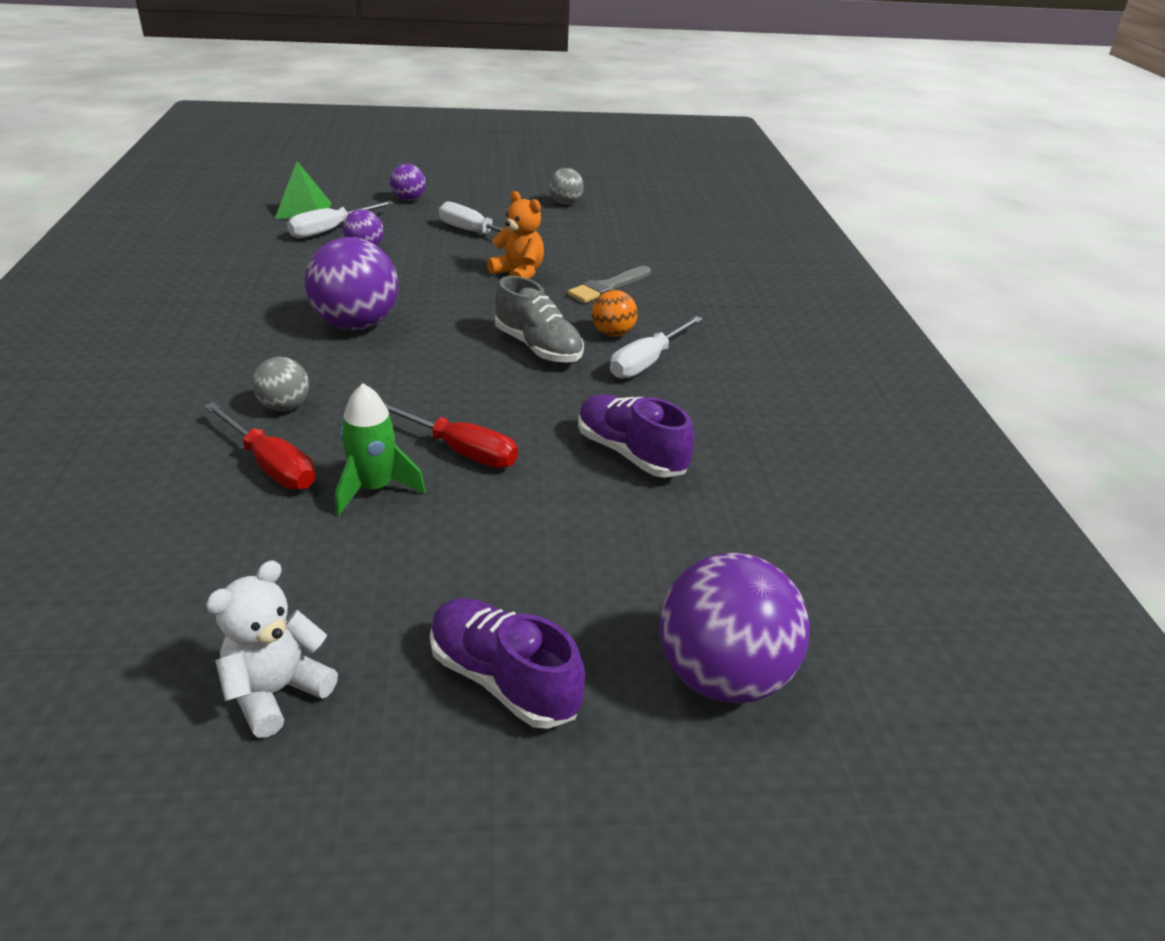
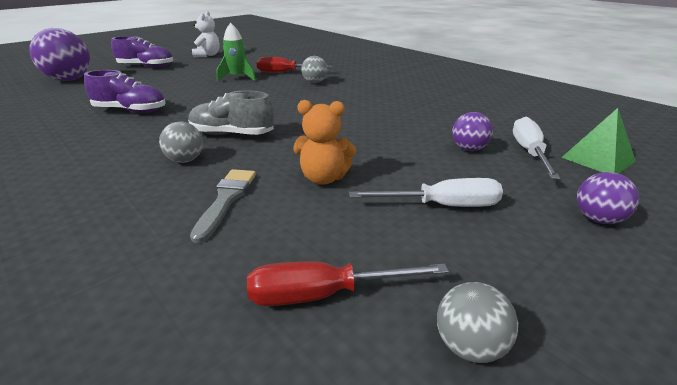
camera: 145 degrees right, 5 degrees down
purple ball [305,237,398,330] -> none
red screwdriver [383,402,518,468] -> red screwdriver moved to [247,261,449,306]
orange ball [592,290,637,337] -> grey ball [159,122,203,163]
white screwdriver [610,316,703,379] -> none

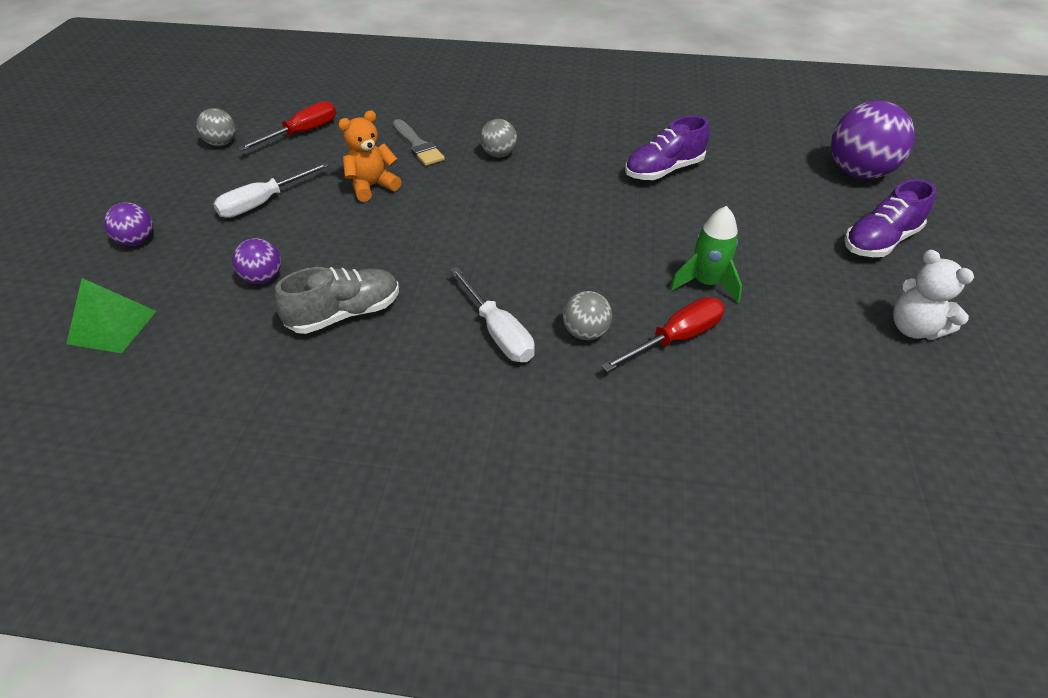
camera: 140 degrees right, 15 degrees up
grey shoe [188,90,274,135] -> grey shoe moved to [275,267,399,334]
white screwdriver [513,117,560,179] -> white screwdriver moved to [450,267,535,362]

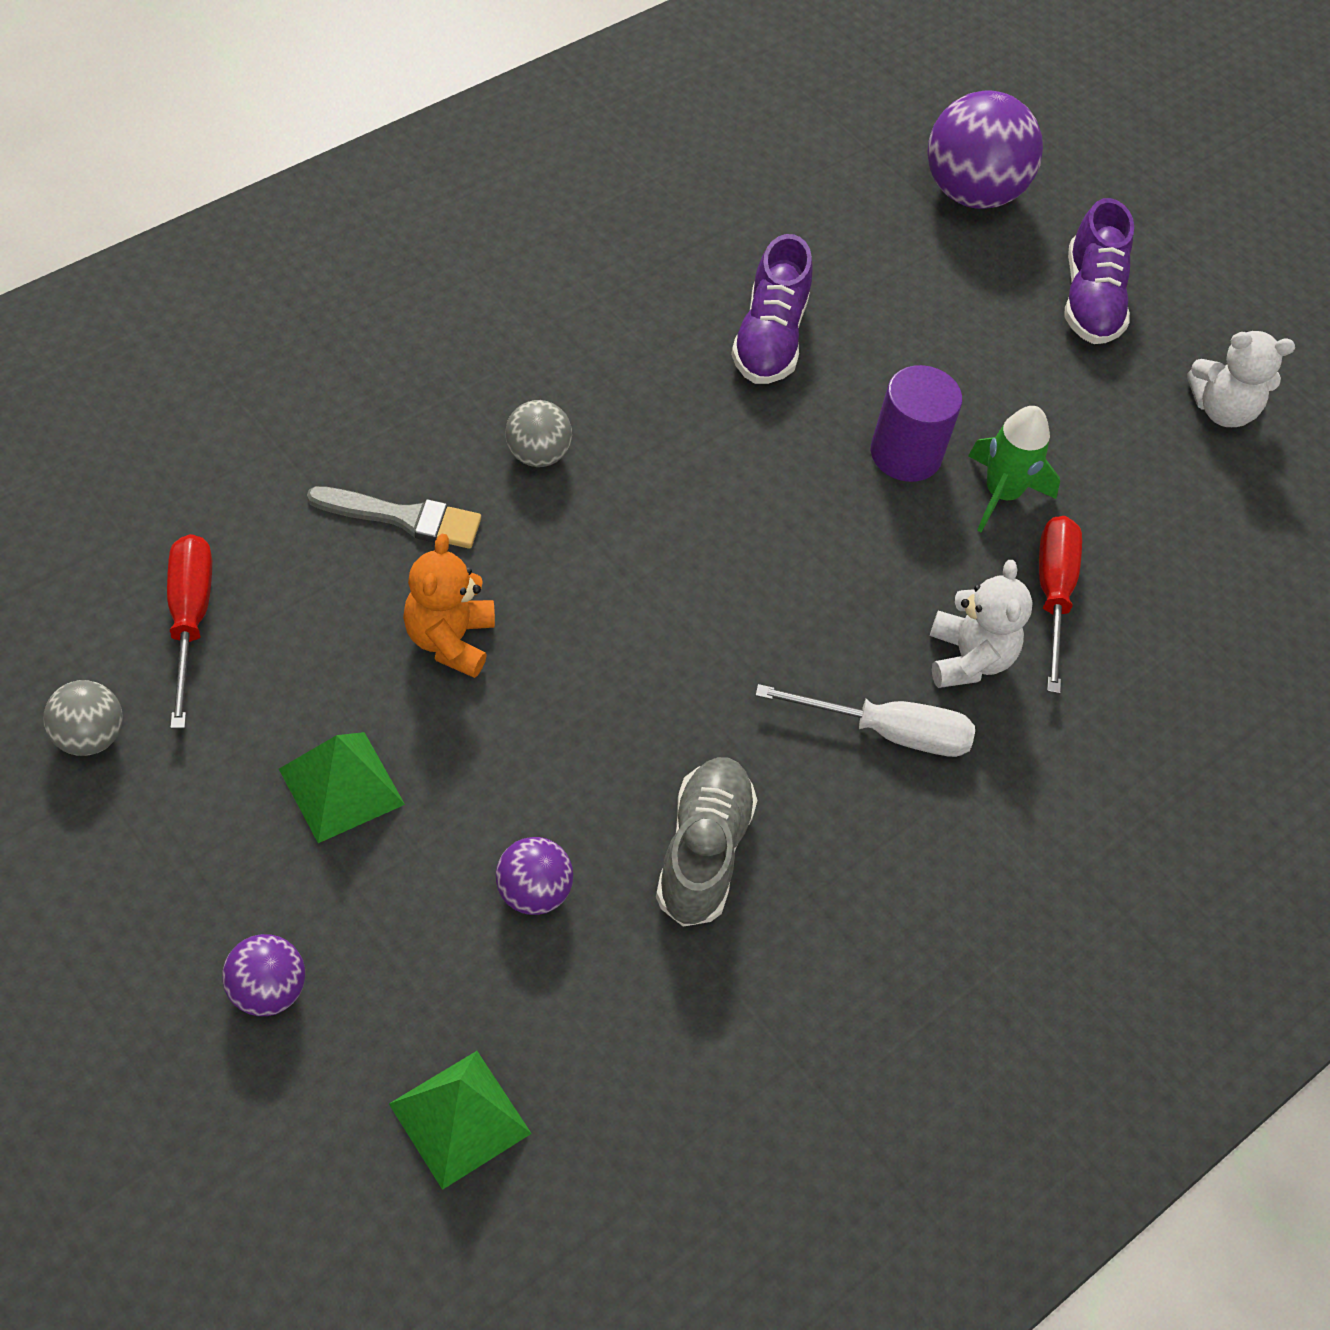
camera: 55 degrees left, 10 degrees up
white screwdriver [213,162,330,218] -> green pyramid [279,732,405,843]
grey ball [563,291,612,340] -> white teddy bear [930,560,1033,688]
none -> purple cylinder [871,365,962,482]

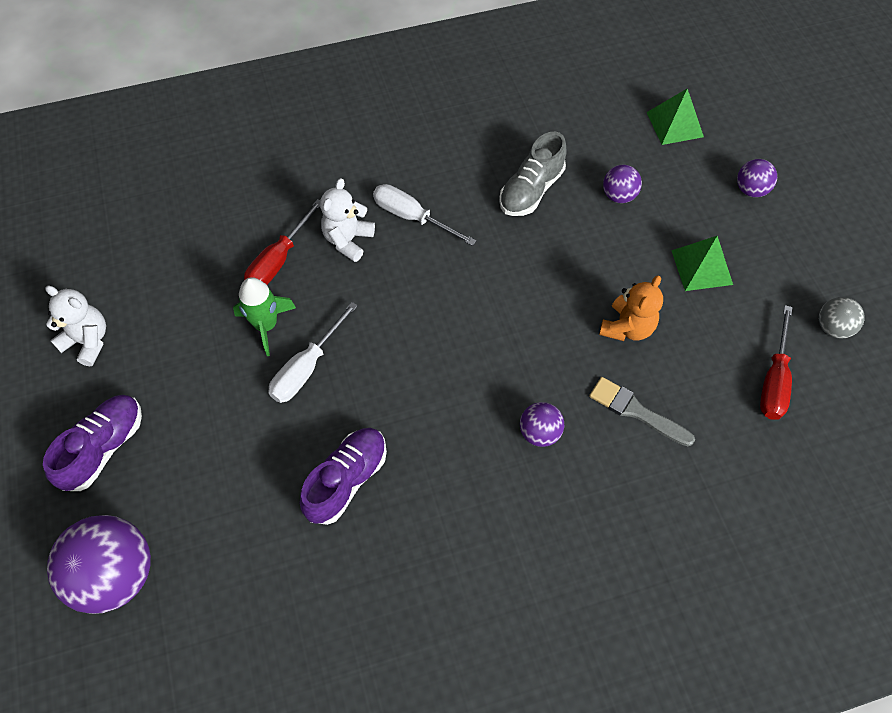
camera: 150 degrees left, 5 degrees up
grey ball [505,400,572,467] -> purple ball [520,402,564,447]
purple cylinder [871,365,962,482] -> white screwdriver [268,302,358,403]

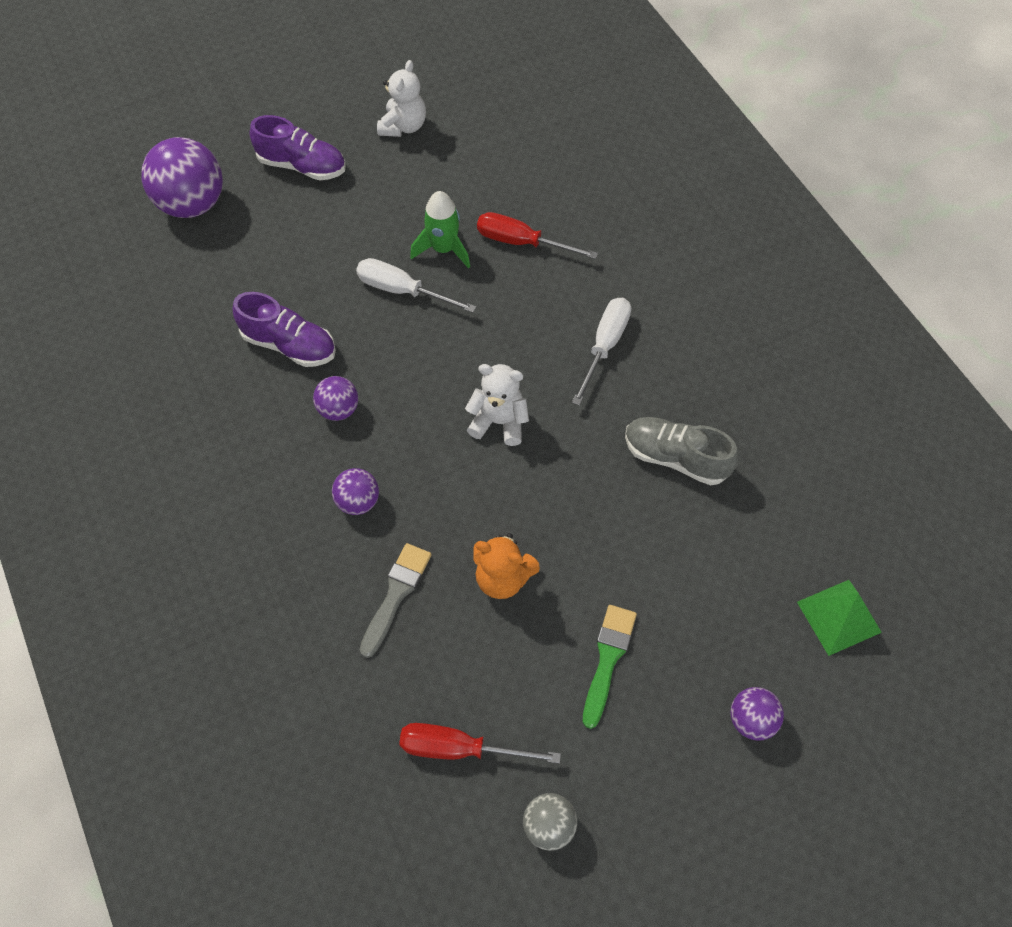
camera: 80 degrees right, 0 degrees up
white teddy bear [320,178,375,262] -> white teddy bear moved to [465,364,529,446]
purple ball [603,165,642,203] -> purple ball moved to [313,376,358,421]
green pyramid [671,236,733,291] -> green brush [583,605,637,729]

